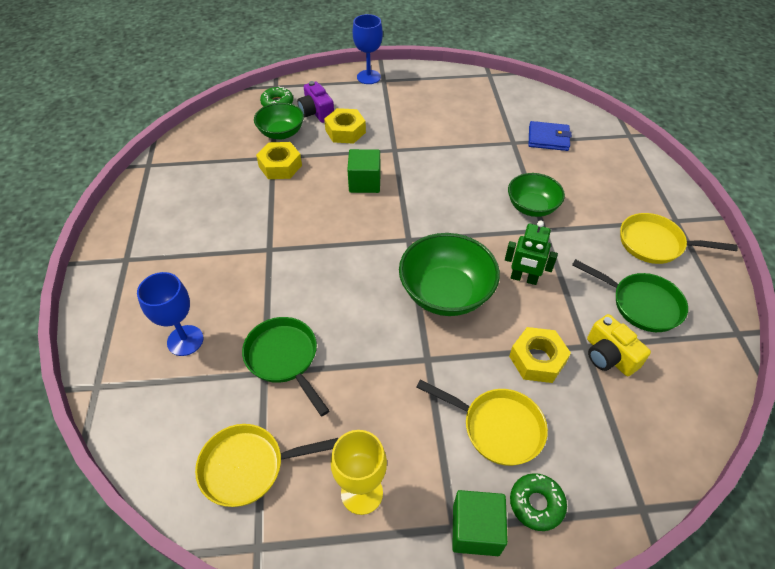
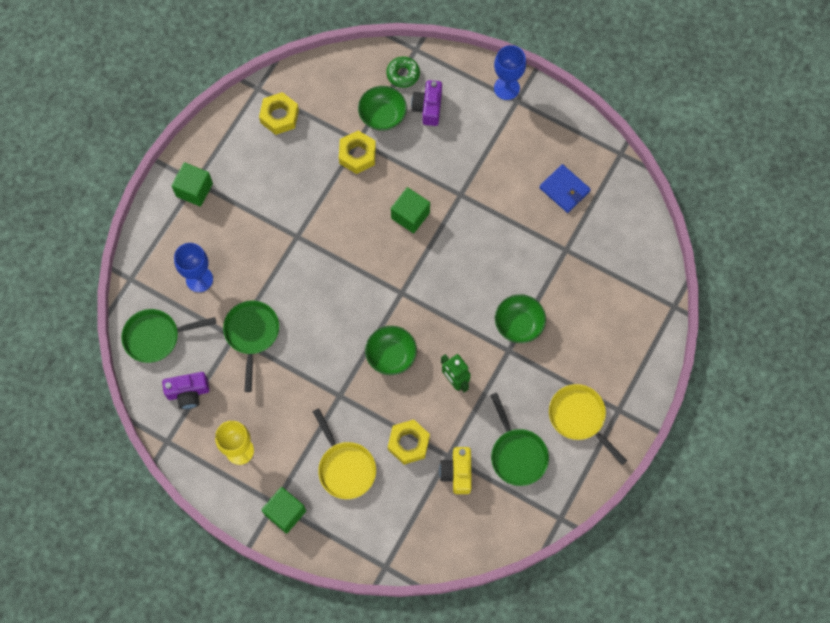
camera: 35 degrees right, 20 degrees up
yellow pan [195,424,338,507] -> purple camera [162,372,210,409]
yellow nut [324,108,366,144] -> yellow nut moved to [259,92,299,135]
green bowl [399,233,500,316] -> green bowl [365,326,417,375], size x0.64
green donut [510,473,567,531] -> none
blue wallet [529,121,572,151] -> blue wallet moved to [539,164,591,213]
none -> green pan [121,309,216,363]
none -> green cube [172,162,213,207]

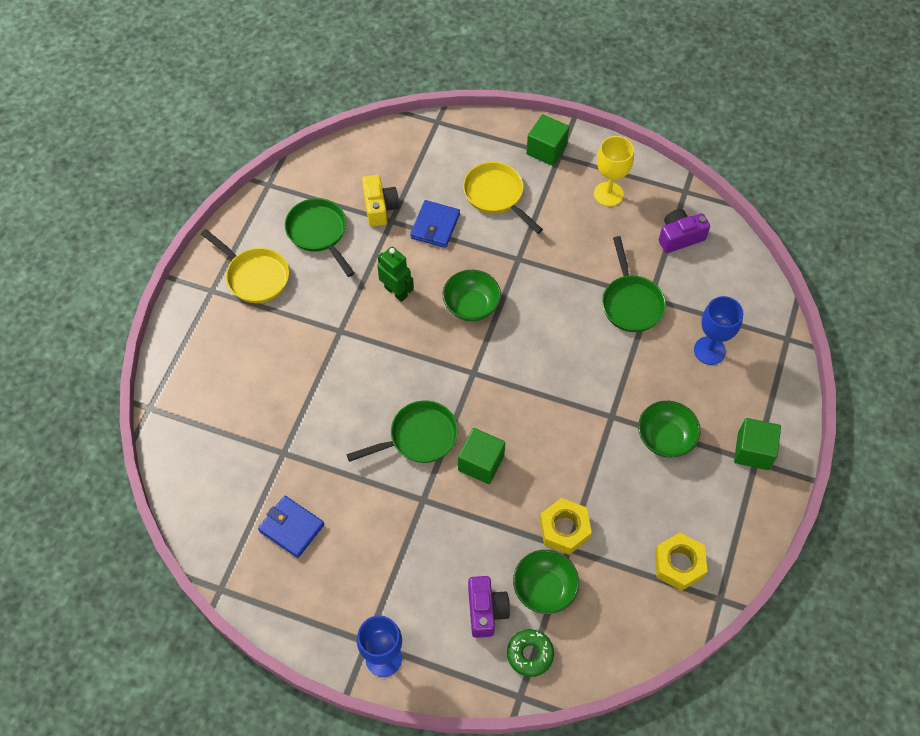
camera: 170 degrees right, 10 degrees down
green pan [121,309,216,363] -> green pan moved to [346,400,458,463]
yellow nut [388,419,430,465] -> blue wallet [410,200,460,248]
green bowl [495,294,546,343] -> green bowl moved to [638,401,701,458]

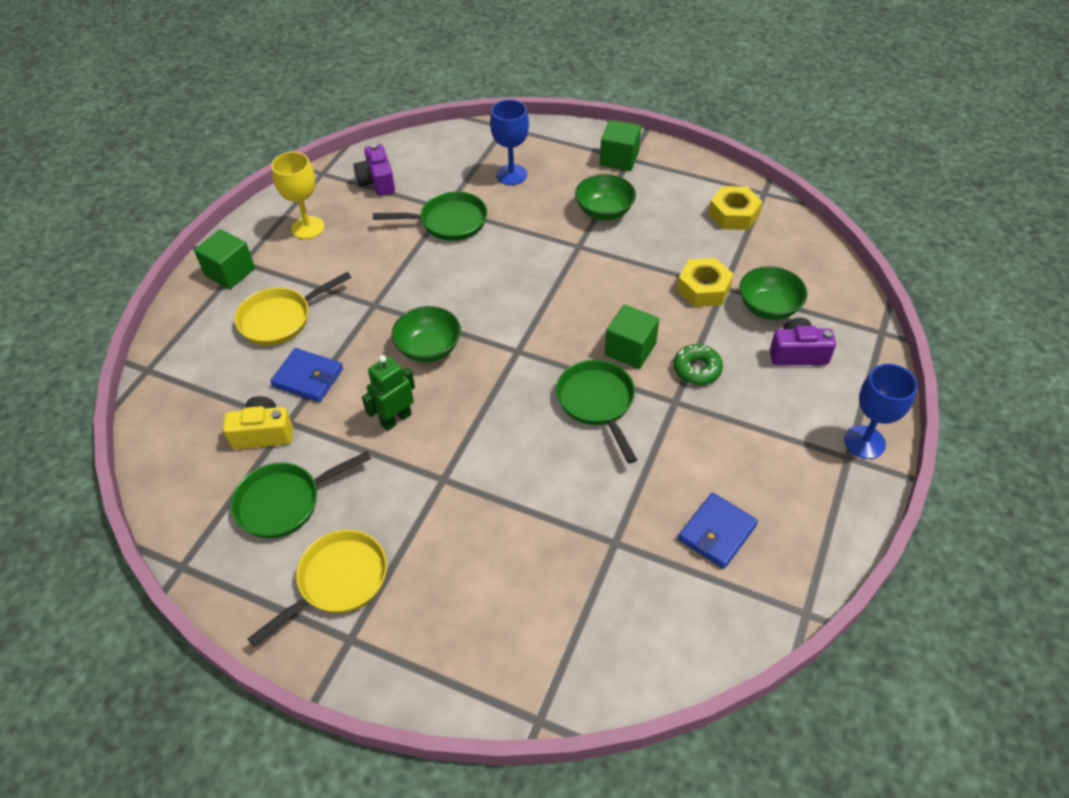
camera: 85 degrees left, 10 degrees down
green donut [507,629,554,677] -> green donut moved to [673,344,723,385]

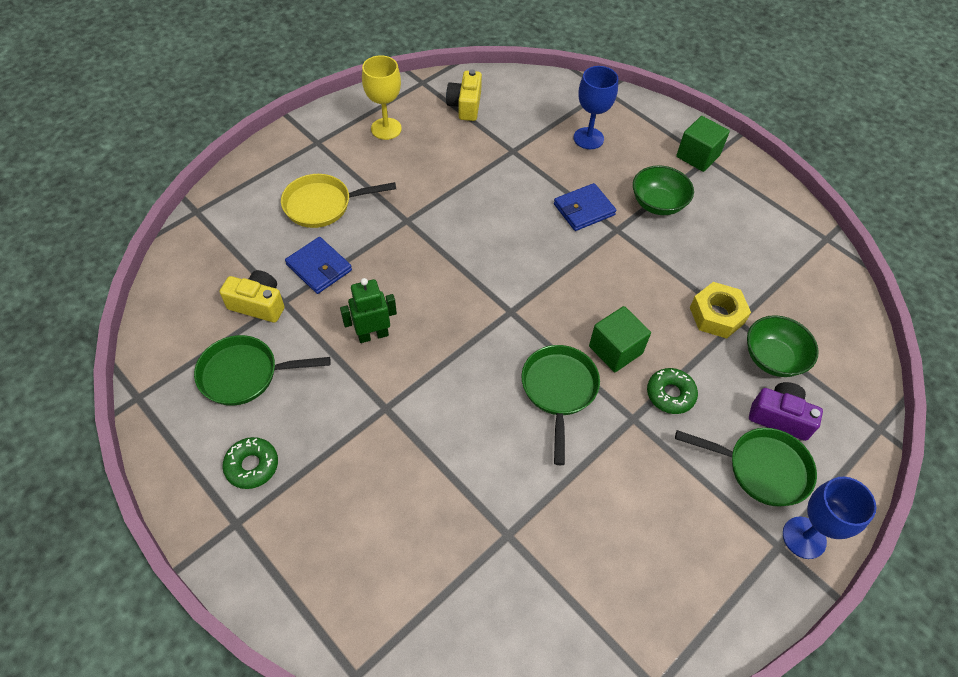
camera: 20 degrees right, 5 degrees up
green cube [194,229,255,289] -> none
yellow pan [248,530,387,647] -> green donut [223,437,278,489]
purple camera [354,144,395,196] -> yellow camera [446,70,482,121]
green pan [373,191,487,241] -> green pan moved to [675,428,817,507]
green bowl [392,306,461,363] -> none
blue wallet [678,493,758,569] -> blue wallet moved to [554,183,616,231]
yellow nut [708,186,762,230] -> none

